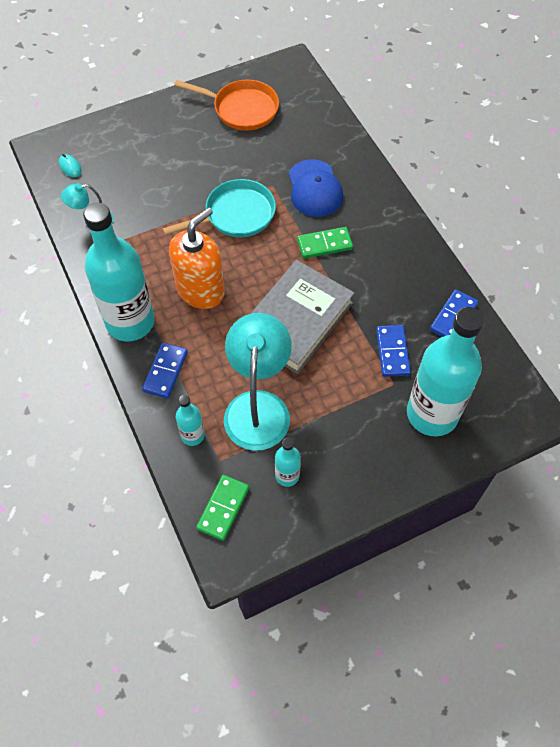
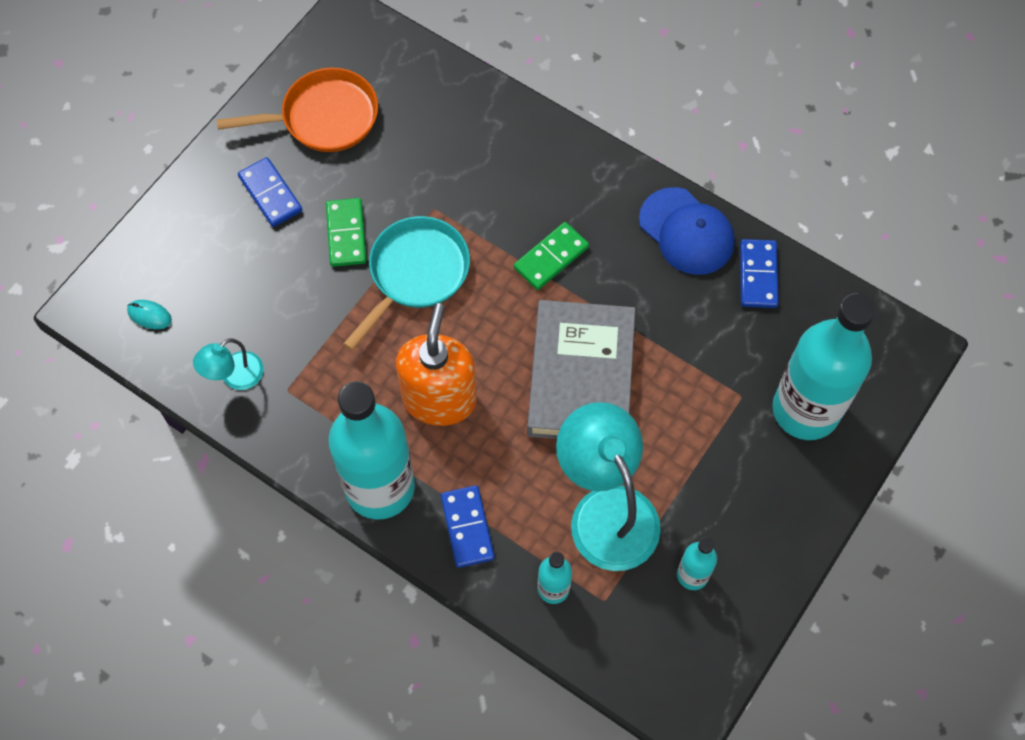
camera: 30 degrees left, 5 degrees up
green domino [196,475,249,541] -> green domino moved to [326,198,367,267]
blue cap [289,159,343,217] -> blue cap moved to [639,187,735,275]
blue domino [376,325,411,377] -> blue domino moved to [238,157,302,227]

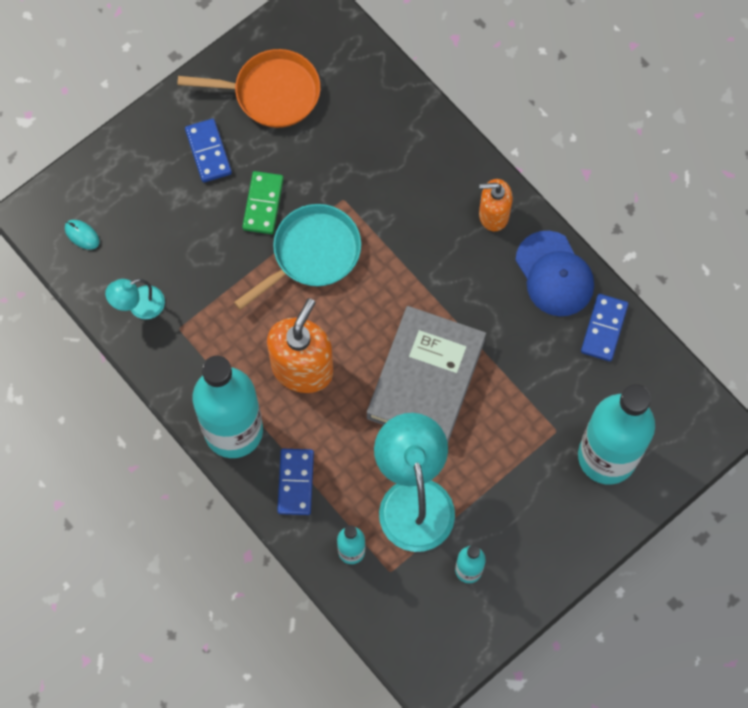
camera: 15 degrees right, 5 degrees up
green domino [514,222,589,290] -> none
none -> orange soap dispenser [479,179,513,231]

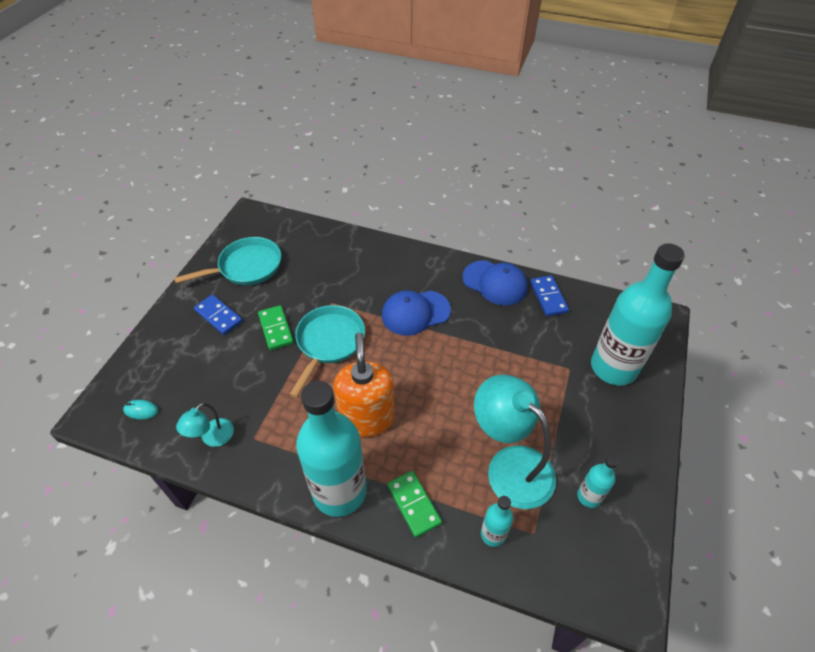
camera: 30 degrees left, 20 degrees down
orange pan [177,49,321,128] -> turquoise pan [174,237,281,285]
blue domino [277,449,314,515] -> green domino [387,471,442,538]
grey book [367,306,486,442] -> none
orange soap dispenser [479,179,513,231] -> none
none -> blue cap [382,290,451,336]

